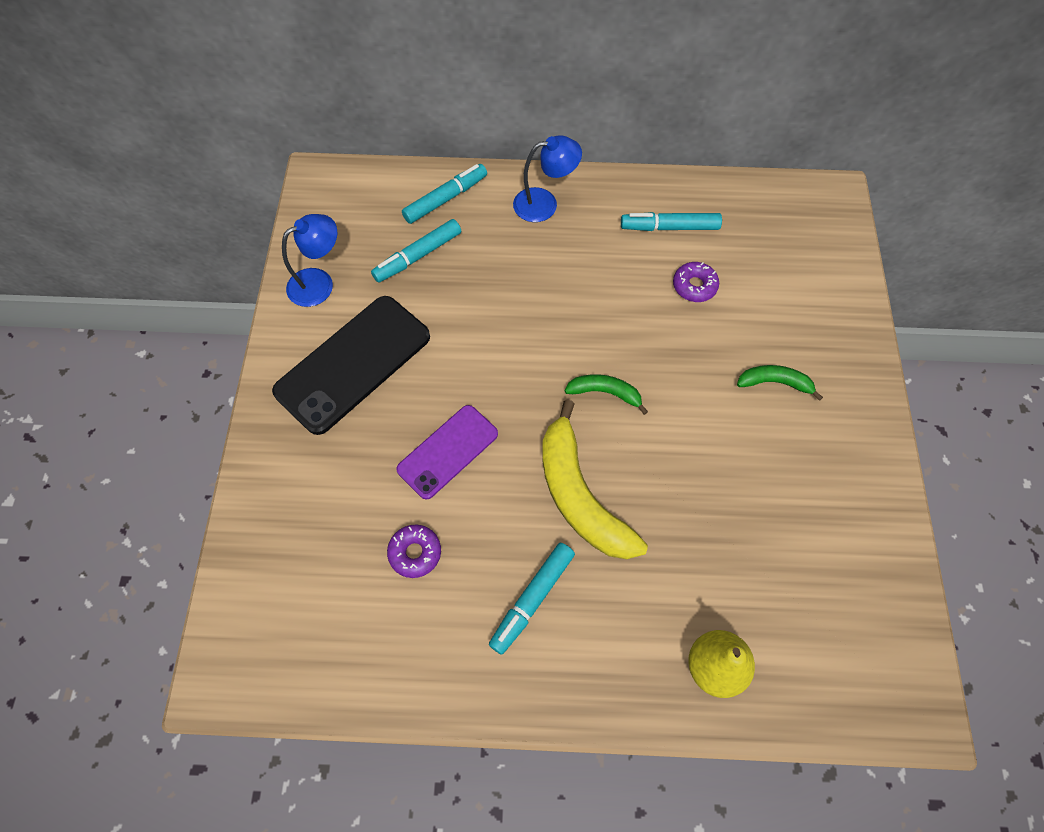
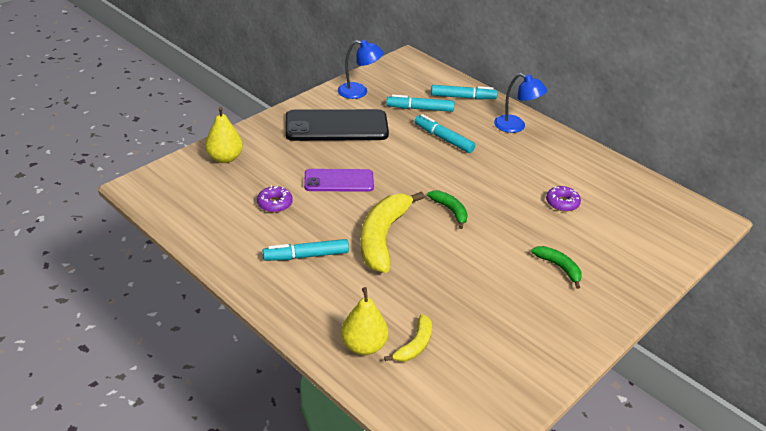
camera: 40 degrees right, 25 degrees down
turquoise marker [621,212,722,231] -> turquoise marker moved to [415,114,475,153]
none -> yellow pear [205,107,243,163]
none -> yellow banana [384,314,432,362]

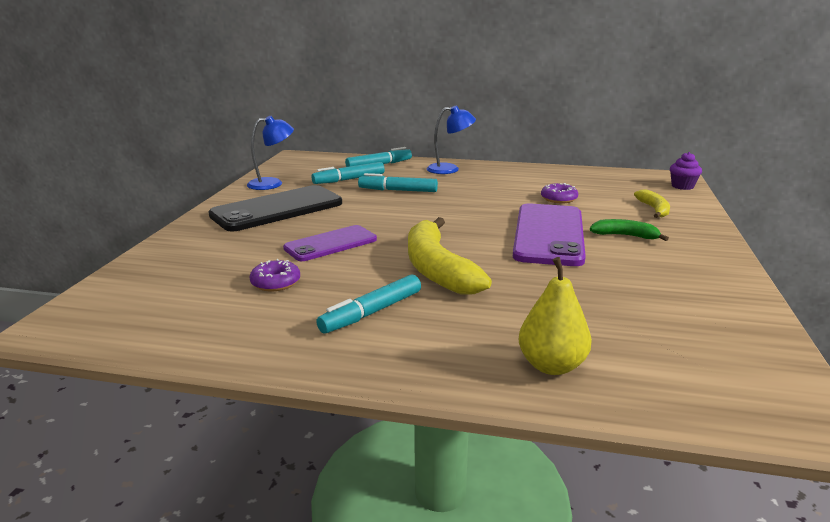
camera: 30 degrees left, 15 degrees down
yellow pear [205,107,243,163] -> none
yellow banana [384,314,432,362] -> yellow banana moved to [634,189,670,218]
green banana [427,190,468,229] -> none
none -> purple phone [513,203,586,266]
none -> purple cupcake [670,152,702,190]

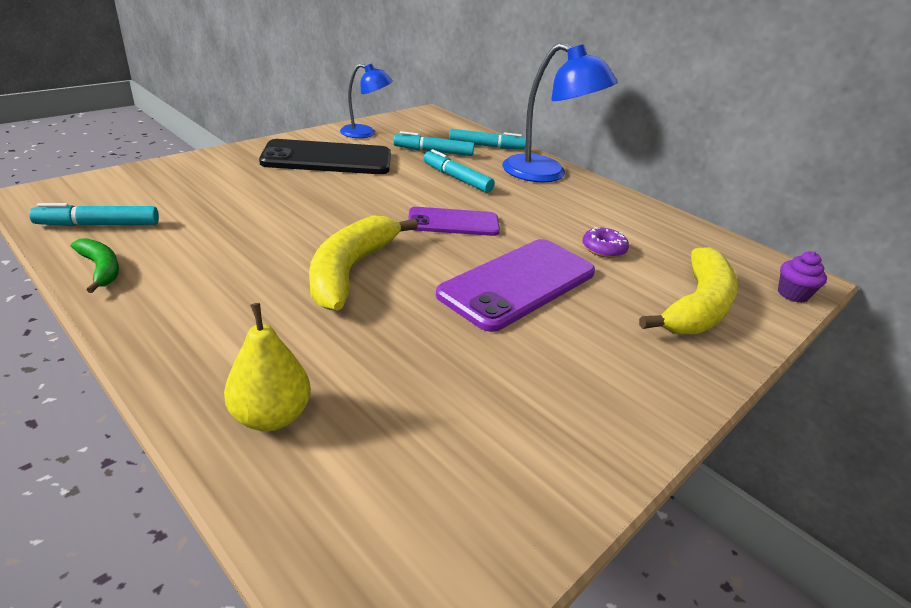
camera: 30 degrees right, 10 degrees up
purple donut [249,259,300,291] -> none
purple phone [283,225,377,261] -> purple phone moved to [408,207,500,236]
turquoise marker [316,274,421,334] -> turquoise marker moved to [29,203,159,226]
blue lamp [426,105,476,174] -> blue lamp [502,43,618,182], size x1.70
green banana [590,219,669,241] -> green banana moved to [71,238,119,293]
yellow banana [634,189,670,218] -> yellow banana [639,247,738,334], size x1.97

